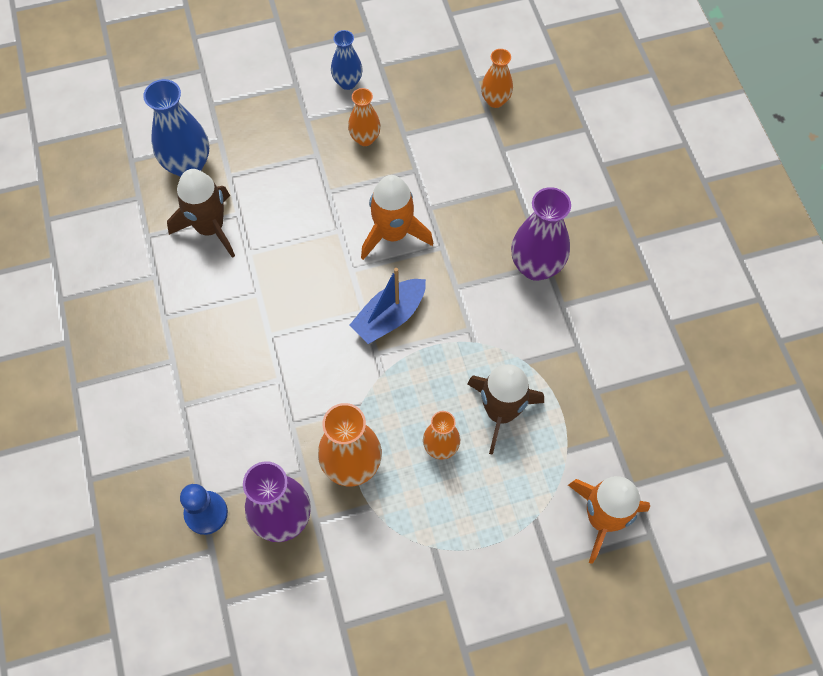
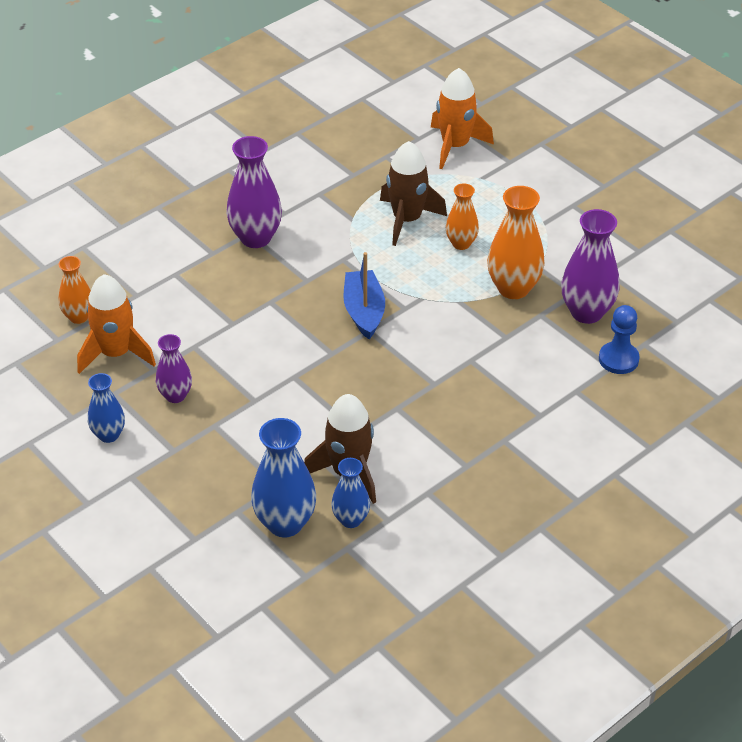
camera: 115 degrees left, 20 degrees down
orange vase [348,88,381,146] -> purple vase [156,334,192,403]
blue boat [350,268,426,344] -> blue boat turned 120 degrees counterclockwise [343,252,385,339]
orange rocket [361,175,433,260] -> orange rocket moved to [77,274,156,374]
none -> blue vase [331,458,370,528]

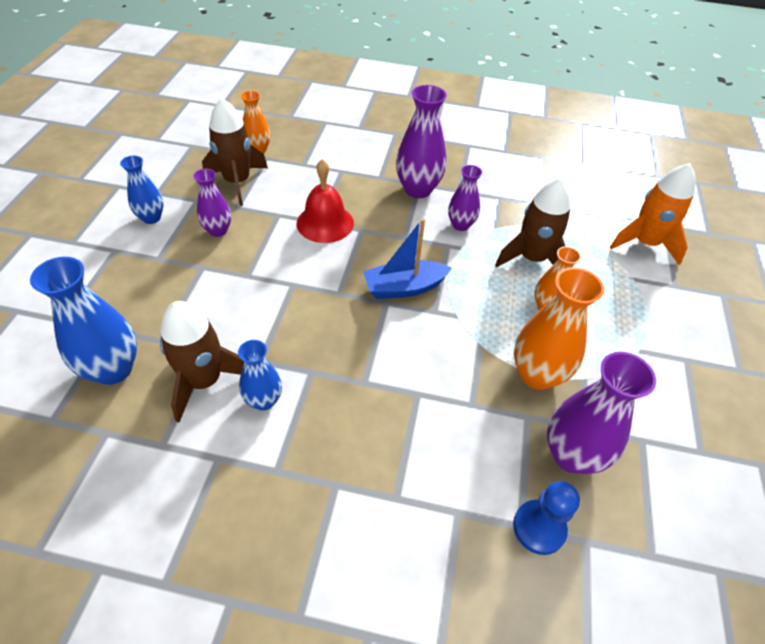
camera: 50 degrees right, 5 degrees up
orange rocket [77,274,156,374] -> brown rocket [202,98,268,206]
blue vase [331,458,370,528] -> blue vase moved to [238,340,282,411]
blue boat [343,252,385,339] -> blue boat turned 150 degrees counterclockwise [363,218,452,299]
none -> red bell [296,159,354,243]
none -> purple vase [448,165,482,231]

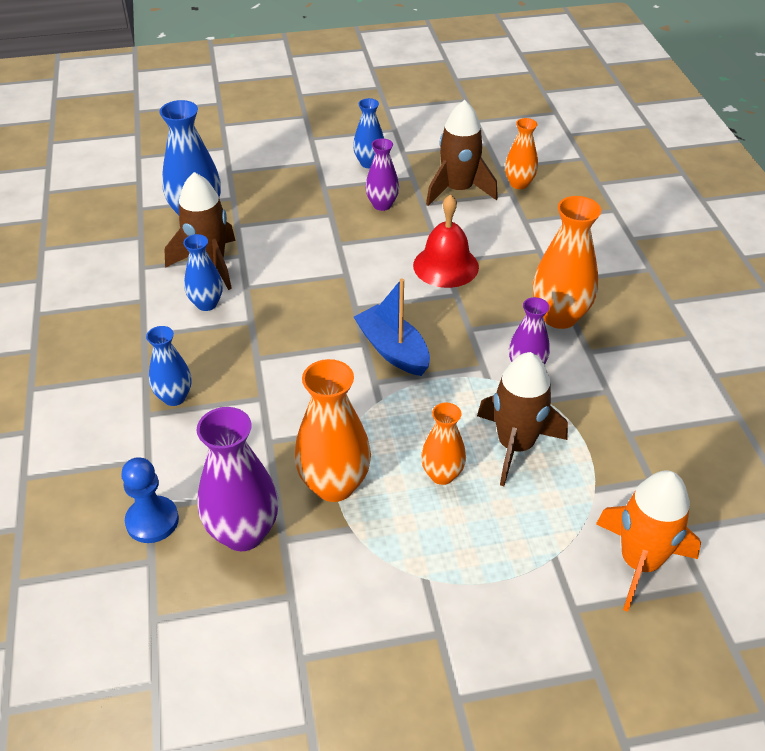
camera: 70 degrees right, 5 degrees down
purple vase [396,85,447,198] -> orange vase [533,196,601,329]
none -> blue vase [146,326,192,406]

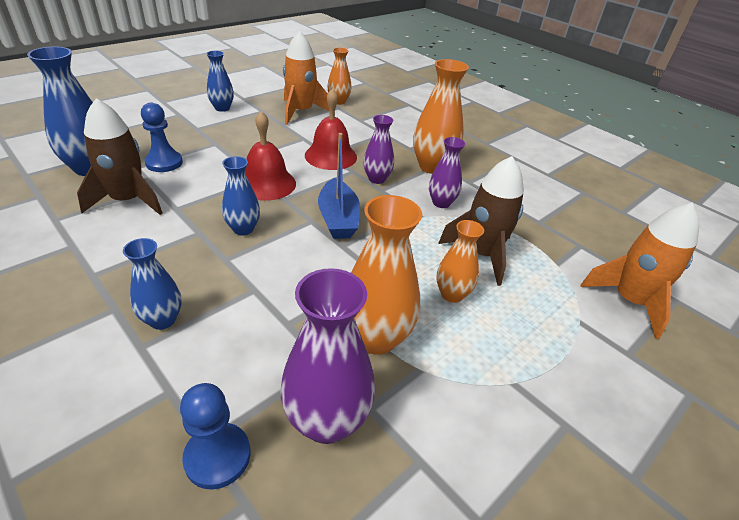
camera: 35 degrees left, 5 degrees down
blue vase [183,234,223,311] -> blue vase moved to [222,156,260,235]
blue boat [354,278,430,376] -> blue boat turned 120 degrees counterclockwise [318,133,360,239]
purple vase [365,138,399,211] -> purple vase moved to [363,115,394,184]
brown rocket [426,100,498,206] -> orange rocket [283,31,329,125]
none -> blue pawn [141,103,183,172]
none -> red bell [245,111,296,201]

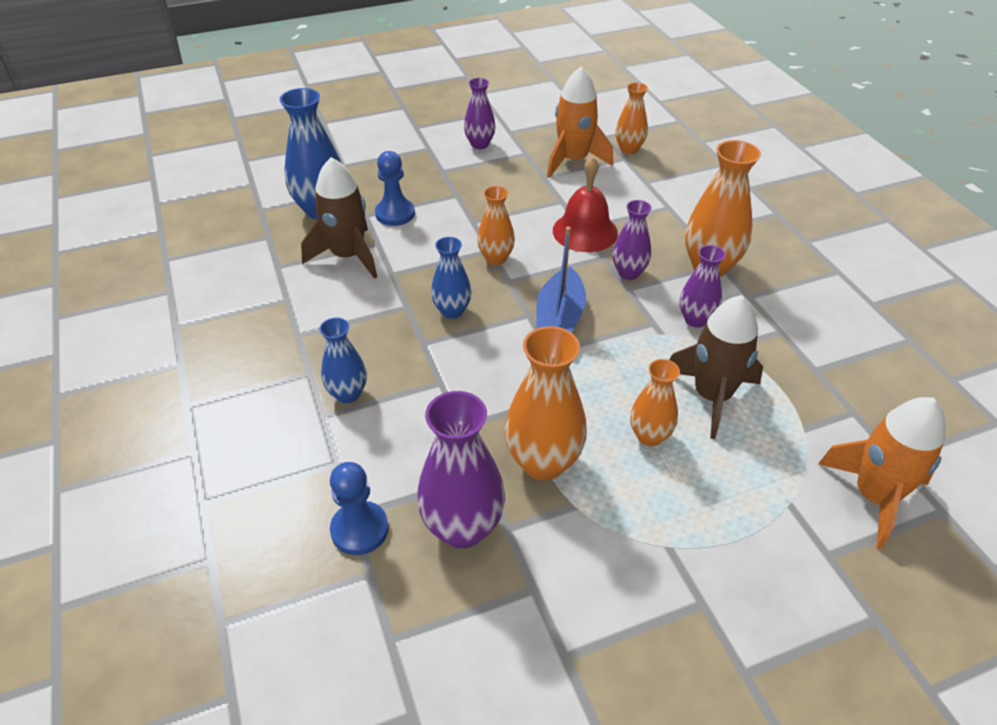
camera: 25 degrees right, 5 degrees up
blue vase [206,51,234,112] -> purple vase [464,78,496,149]
red bell [245,111,296,201] -> orange vase [477,186,515,265]

